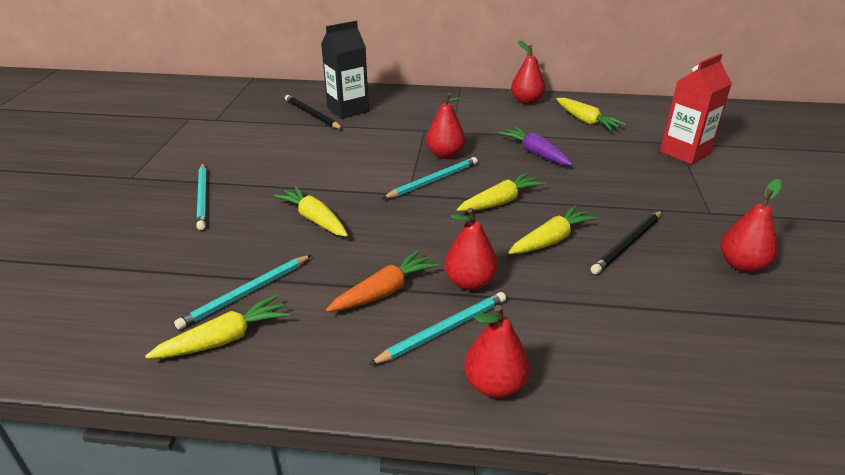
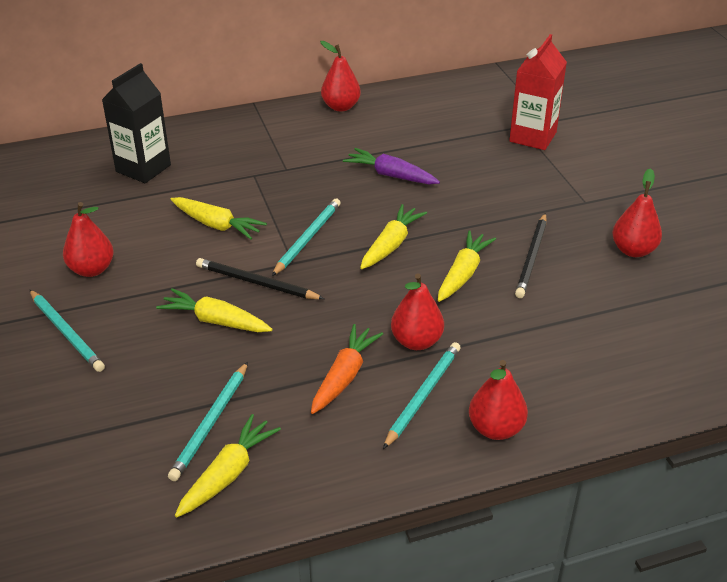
camera: 25 degrees left, 5 degrees up
black pencil [285,95,343,129] -> black pencil moved to [196,258,324,299]
red pear [426,92,465,159] -> red pear moved to [63,202,114,277]
yellow carrot [556,98,626,131] -> yellow carrot moved to [171,197,267,240]

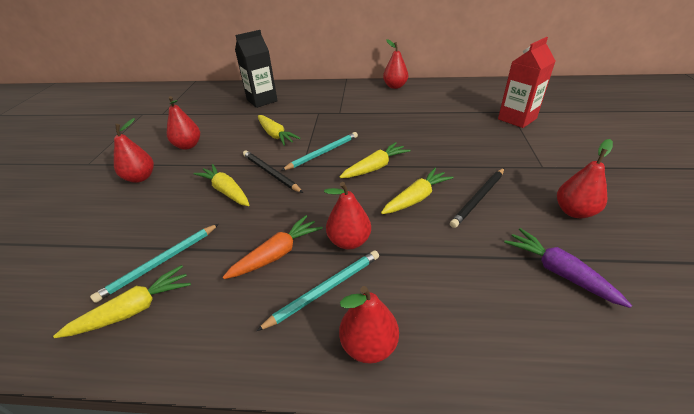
camera: 25 degrees right, 0 degrees up
turquoise pencil [30,290,105,372] -> red pear [114,118,154,183]
purple carrot [343,148,440,184] -> purple carrot moved to [504,228,632,308]

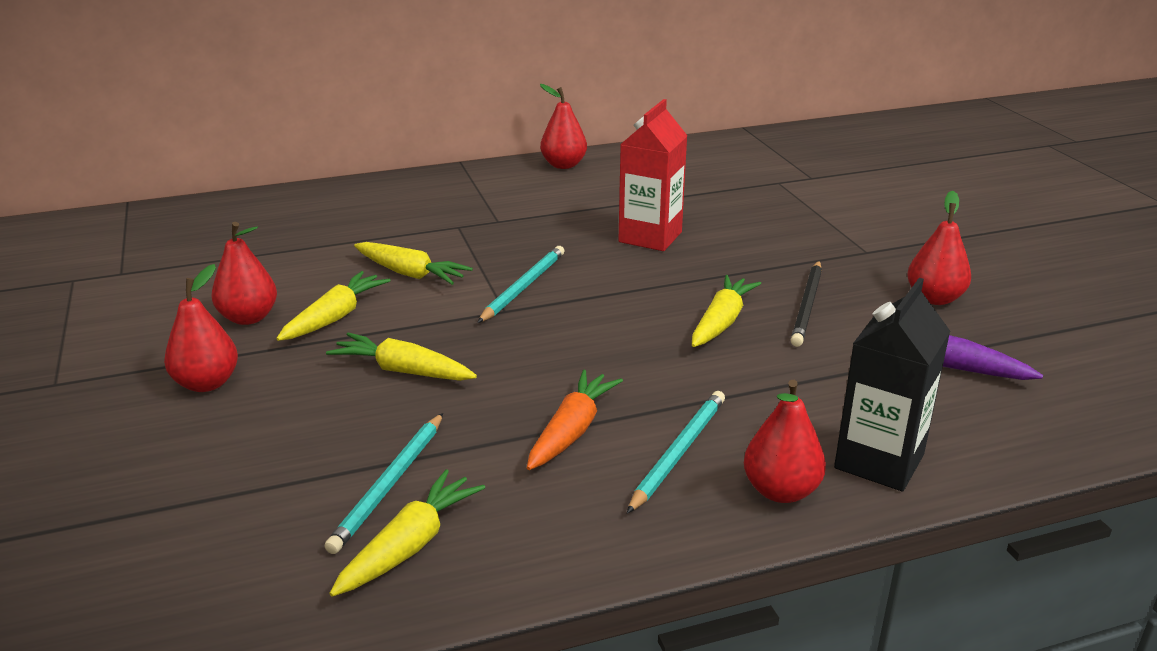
camera: 25 degrees left, 10 degrees down
black carton [235,30,278,108] -> black carton moved to [834,278,950,491]
black pencil [243,150,303,193] -> none
red pear [324,182,371,250] -> none
yellow carrot [340,142,411,178] -> yellow carrot moved to [276,271,391,341]
red carton [498,37,555,128] -> red carton moved to [618,99,687,251]

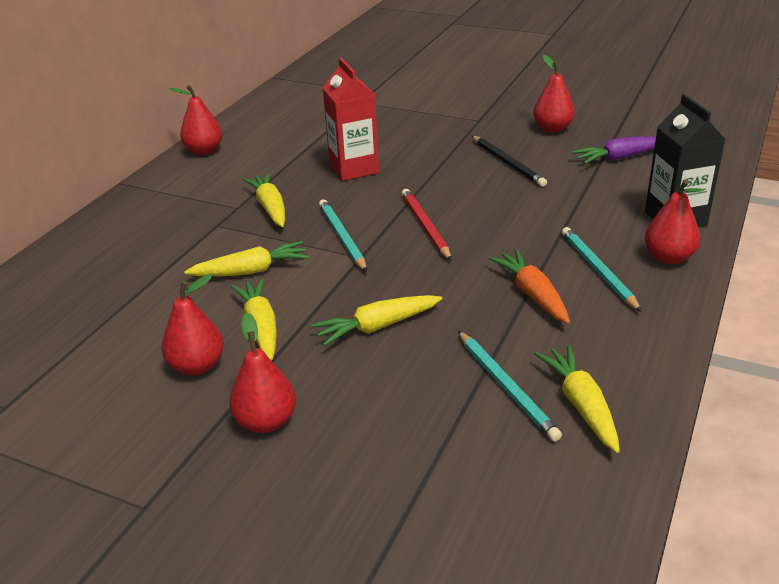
camera: 45 degrees left, 5 degrees up
yellow carrot [692,275,761,347] -> yellow carrot moved to [242,173,285,227]
none -> red pencil [402,189,452,261]

